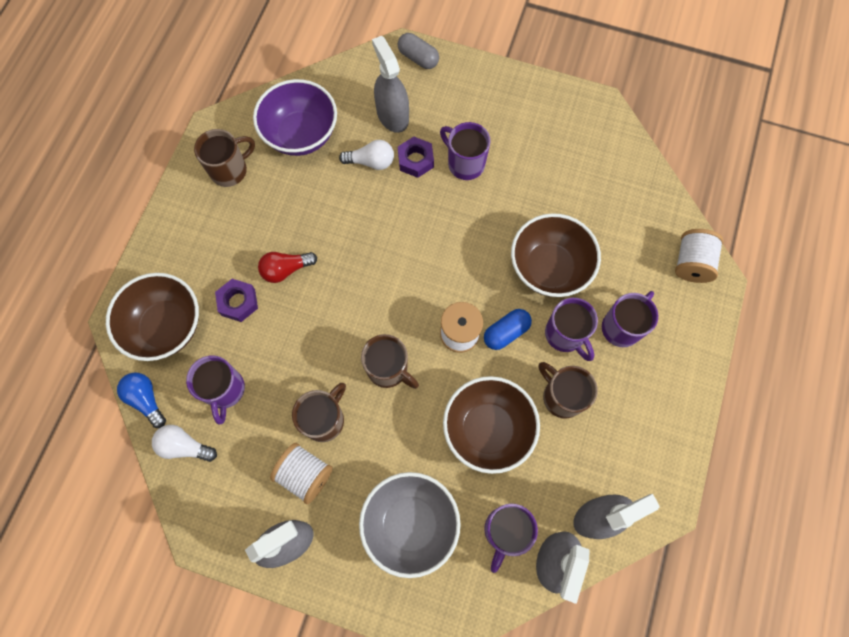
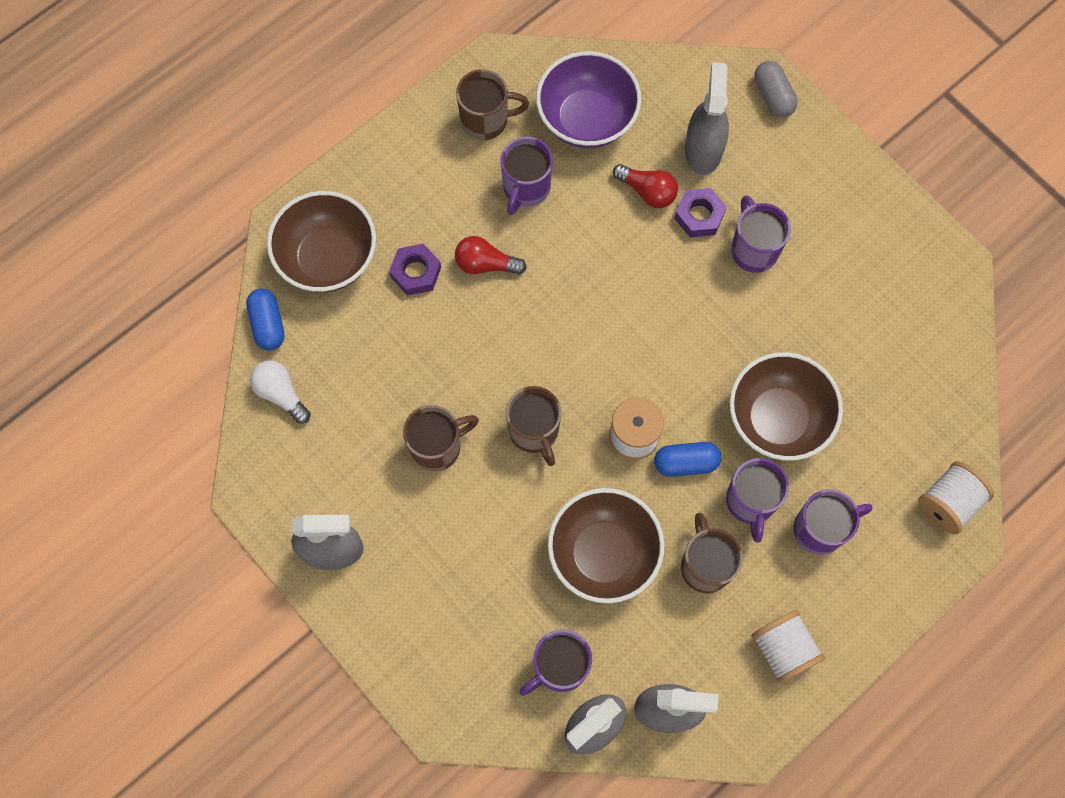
camera: 30 degrees right, 0 degrees up
blue light bulb [117,373,166,428] -> blue capsule [246,289,285,350]
purple mug [186,355,245,425] -> purple mug moved to [500,137,553,215]
white spool [270,443,333,504] -> white spool moved to [752,610,825,684]
white light bulb [339,140,394,170] -> red light bulb [613,164,678,208]
grey bowl [359,472,461,578] -> none

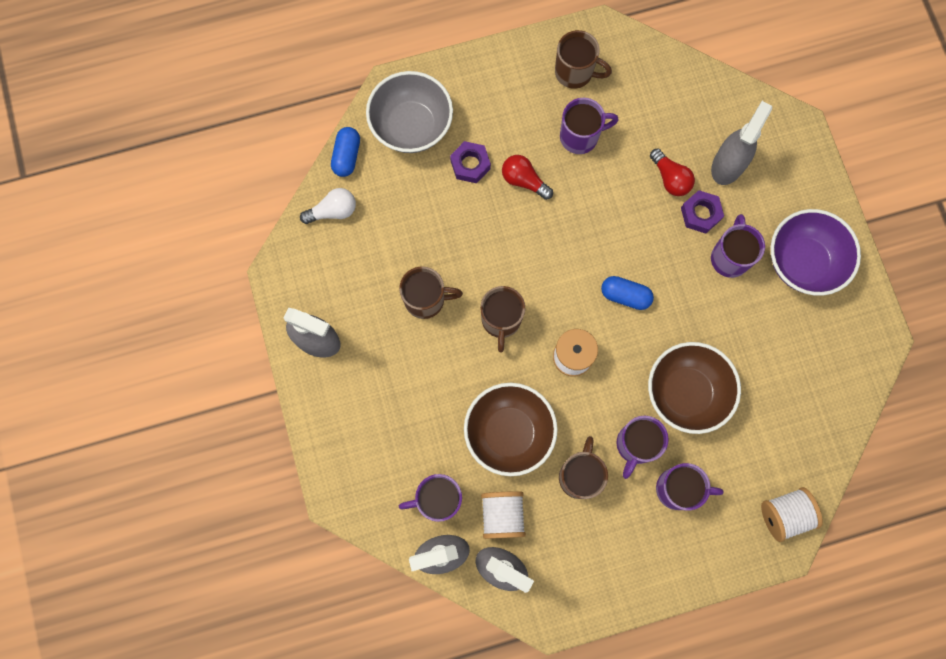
camera: 25 degrees right, 5 degrees up
white light bulb [250,360,311,424] -> white light bulb turned 90 degrees clockwise [300,188,356,224]
brown bowl [267,191,376,292] -> grey bowl [366,71,453,153]
purple mug [500,137,553,215] -> purple mug turned 150 degrees counterclockwise [560,98,619,154]
purple bowl [536,51,641,148] -> purple bowl moved to [771,209,861,296]
blue capsule [654,442,721,477] -> blue capsule moved to [601,276,654,310]
white spool [752,610,825,684] -> white spool moved to [481,491,526,539]
grey capsule [754,61,798,118] -> none

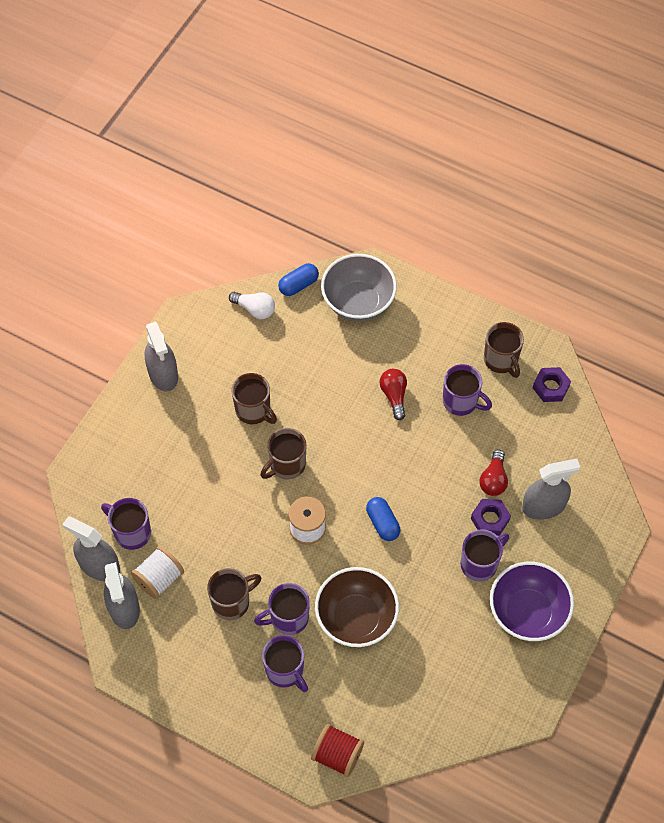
camera: 45 degrees right, 15 degrees down
purple nut [450,141,491,183] -> purple nut moved to [533,367,571,402]
brown bowl [464,383,558,476] -> none
white spool [761,487,823,542] -> red spool [311,724,364,777]

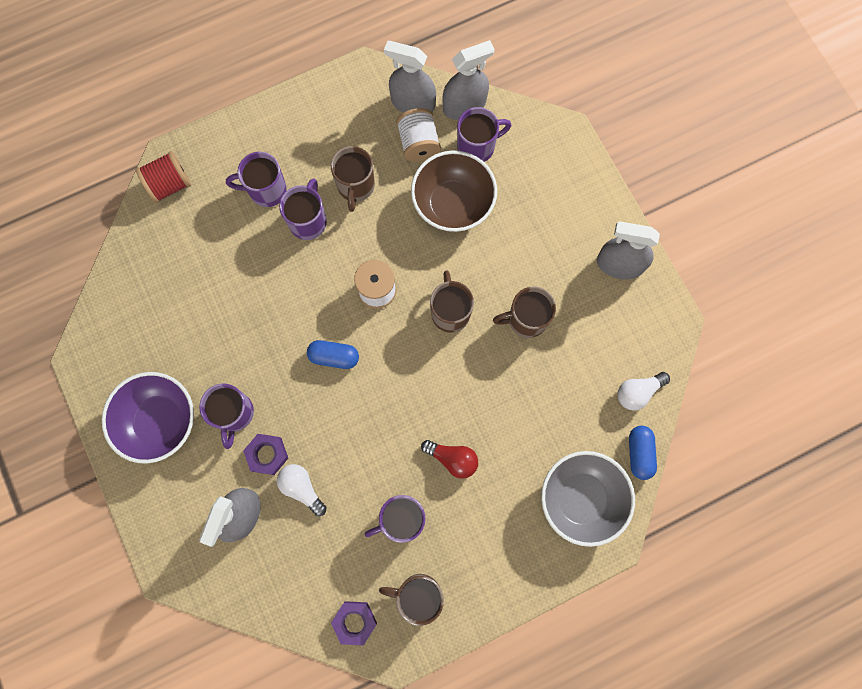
camera: 125 degrees right, 15 degrees up
brown bowl [315,567,399,647] -> brown bowl moved to [411,150,497,232]
red light bulb [479,449,508,496] -> white light bulb [277,464,327,516]

